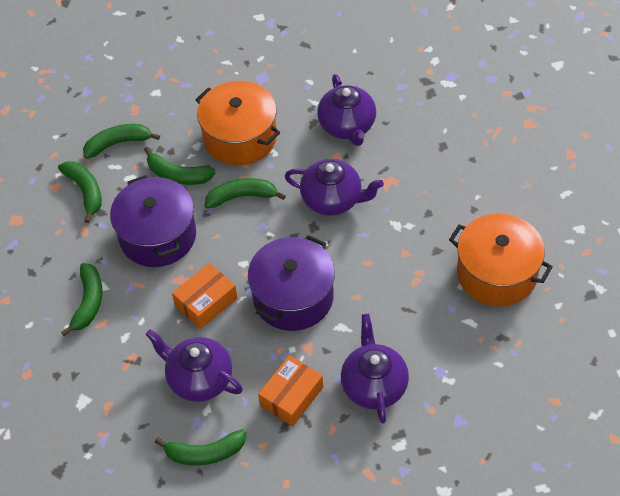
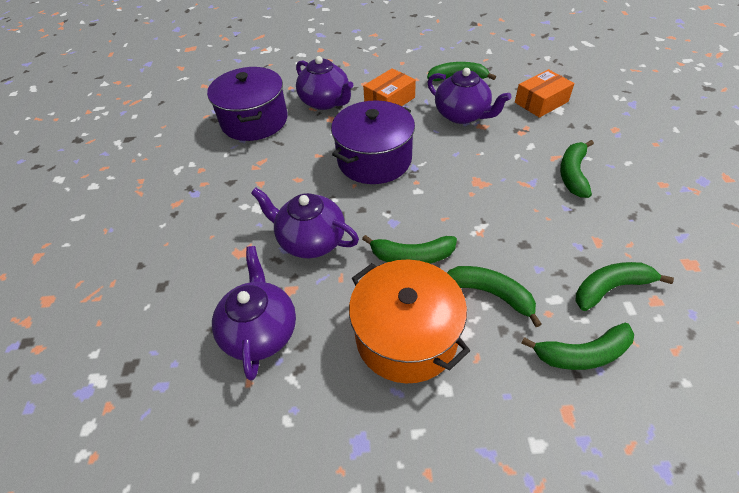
camera: 170 degrees left, 5 degrees down
green banana [58,161,102,223] -> green banana turned 90 degrees clockwise [576,262,674,311]
purple pot [110,175,196,267] -> purple pot moved to [207,67,288,141]
orange box [172,263,237,329] -> orange box moved to [515,69,574,118]
purple teapot [341,314,409,424] -> purple teapot turned 45 degrees counterclockwise [296,56,354,110]
orange pot [449,213,553,306] -> none

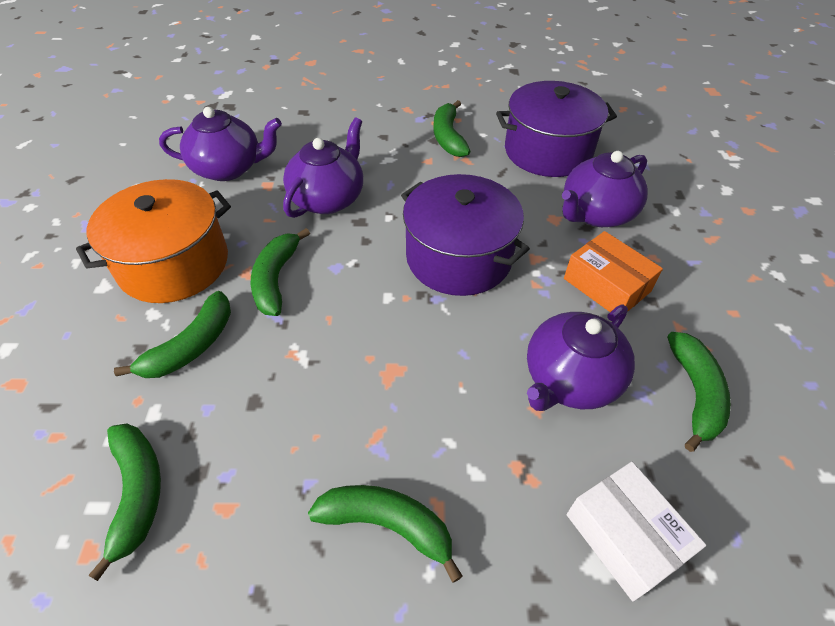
camera: 90 degrees right, 0 degrees up
orange box [515,69,574,118] -> white box [567,462,706,602]
green banana [521,323,634,370] -> green banana moved to [433,100,471,157]

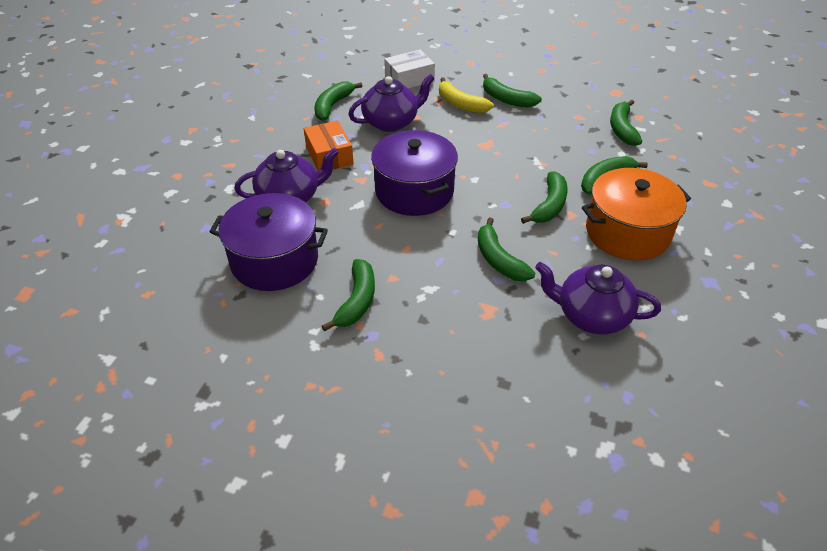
camera: 160 degrees left, 5 degrees down
purple teapot [283,118,363,218] -> green banana [478,217,535,281]
white box [567,462,706,602] -> white box turned 75 degrees clockwise [384,50,435,89]
none -> yellow banana [439,77,494,113]

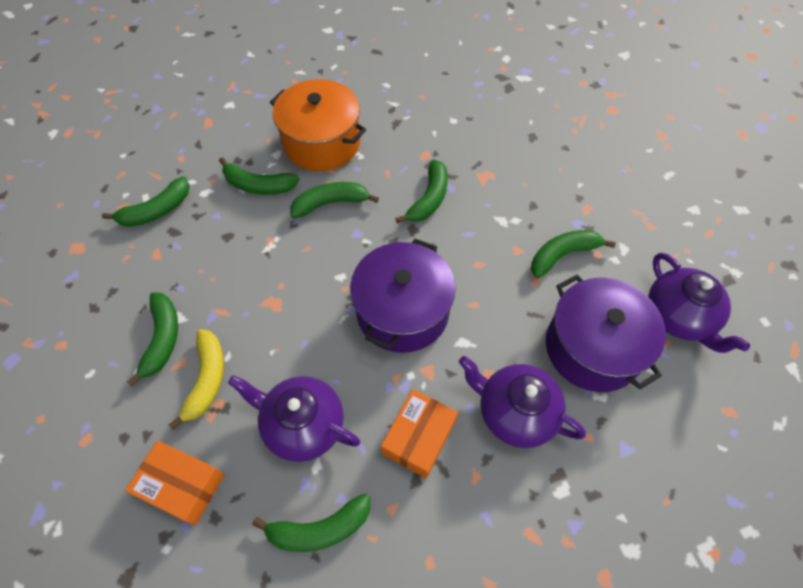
camera: 130 degrees left, 15 degrees up
white box [384,50,435,89] -> orange box [125,441,224,525]
purple teapot [535,262,661,334] -> purple teapot moved to [648,253,750,353]

